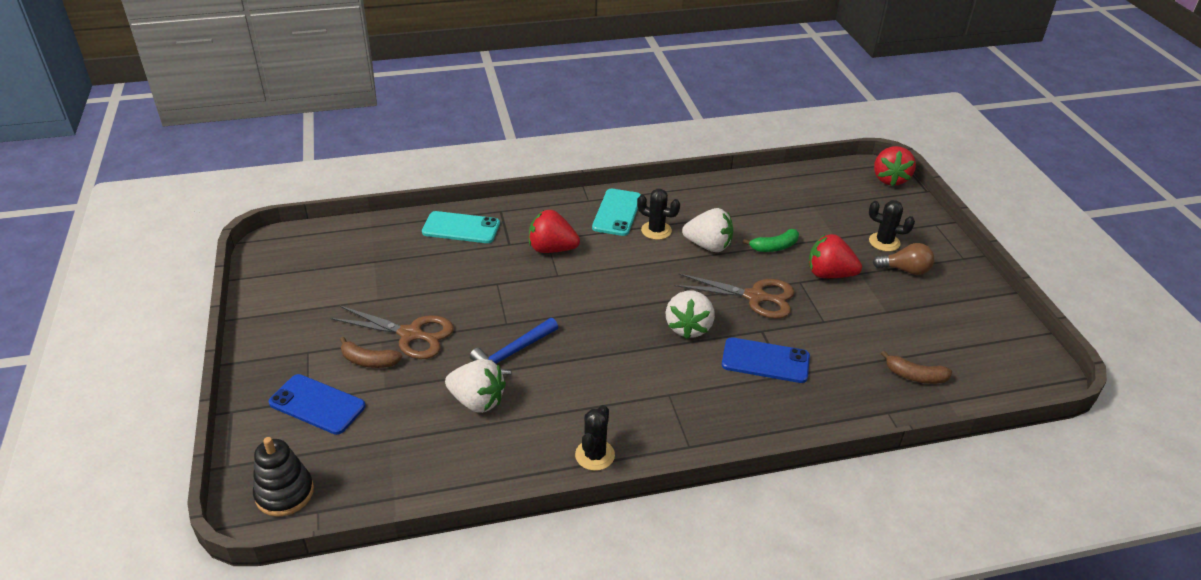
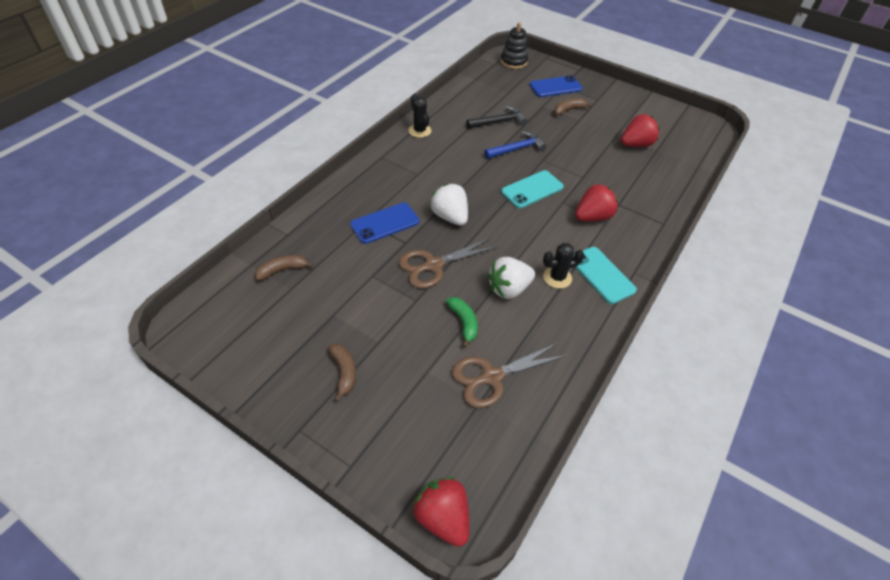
camera: 135 degrees right, 10 degrees up
brown scissors [331,306,454,359] -> brown scissors moved to [452,343,567,408]
turquoise phone [422,211,500,243] -> turquoise phone moved to [501,170,564,208]
white strawberry [445,359,506,413] -> black hammer [466,106,527,129]
blue hammer [470,318,558,376] -> blue hammer turned 60 degrees clockwise [484,131,547,159]
green banana [743,229,799,252] -> green banana turned 135 degrees clockwise [446,297,478,348]
red strawberry [809,234,862,278] -> red strawberry moved to [621,114,660,147]
black cactus [869,200,915,252] -> none
brown light bulb [873,243,934,275] -> brown banana [328,343,356,402]

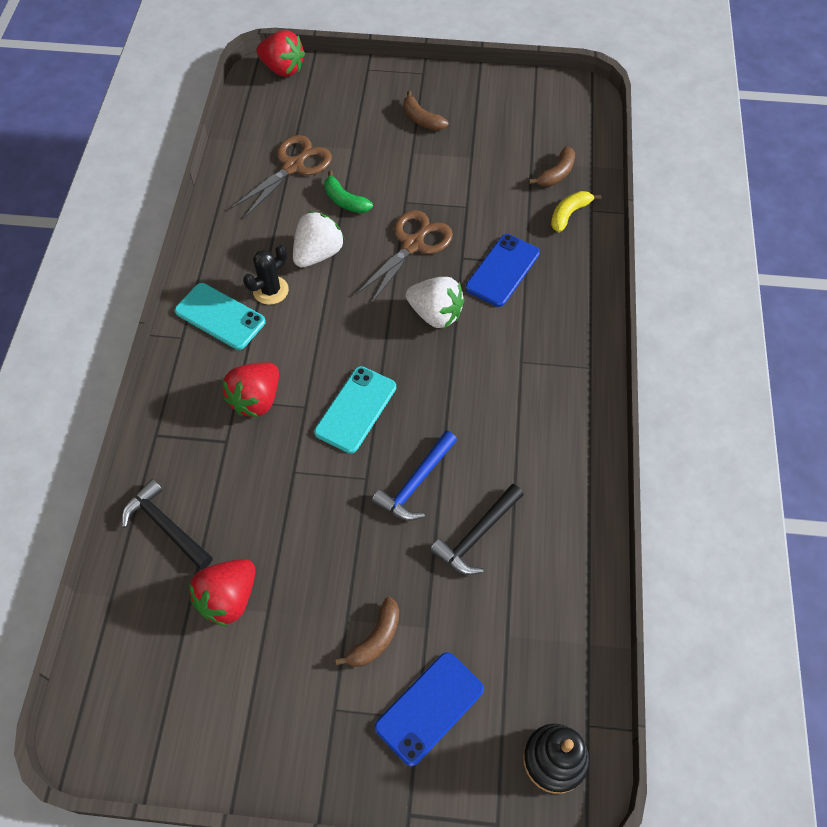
camera: 155 degrees right, 10 degrees up
black cactus [408,94,431,138] -> none
none -> black hammer [122,479,213,570]
none -> yellow banana [551,191,601,233]

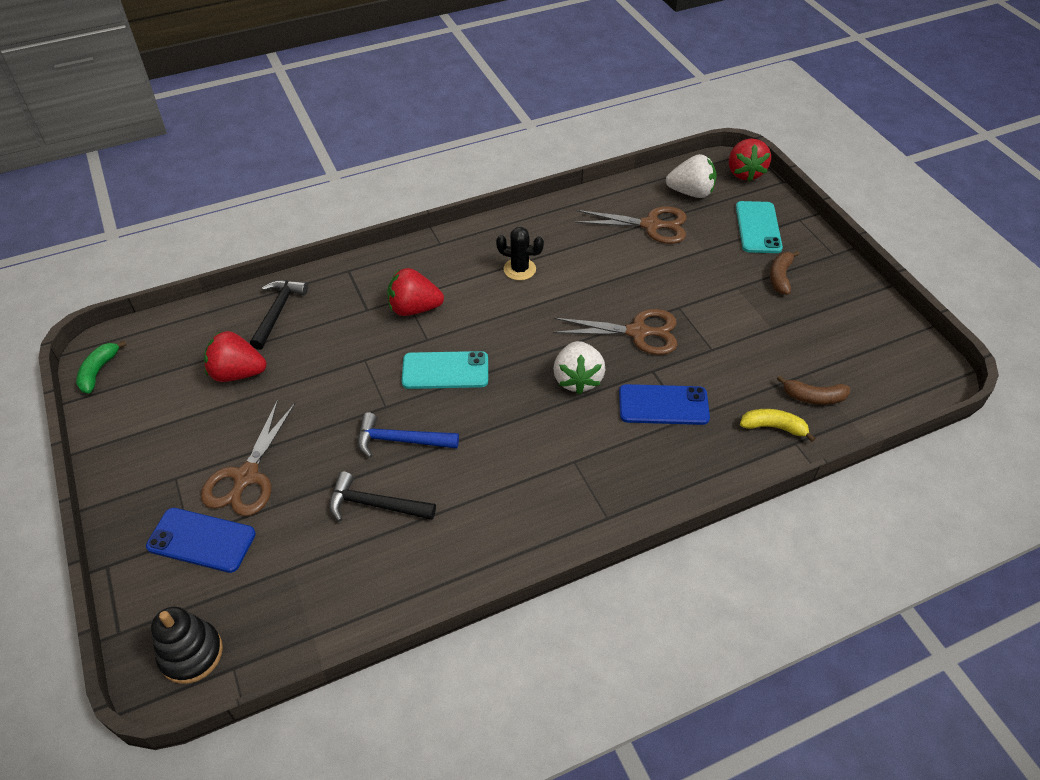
camera: 60 degrees right, 10 degrees down
turquoise phone [175,283,266,350] -> turquoise phone moved to [736,201,783,253]
white strawberry [293,211,345,268] -> white strawberry moved to [666,154,717,198]
green banana [324,170,373,213] -> green banana moved to [76,341,127,393]
brown banana [336,597,399,667] -> brown scissors [201,400,295,516]

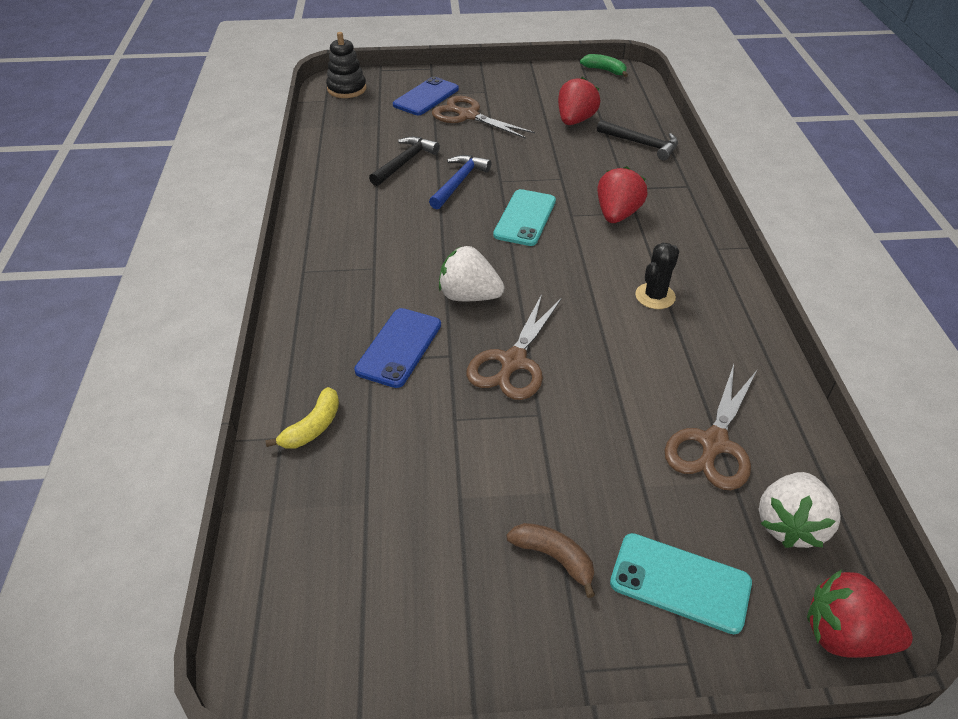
camera: 110 degrees right, 5 degrees down
brown banana [777,376,850,405] -> none

